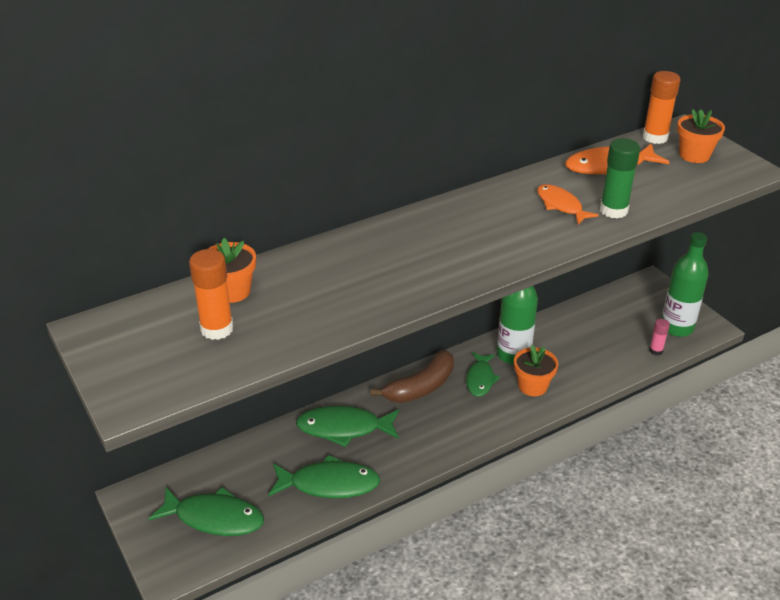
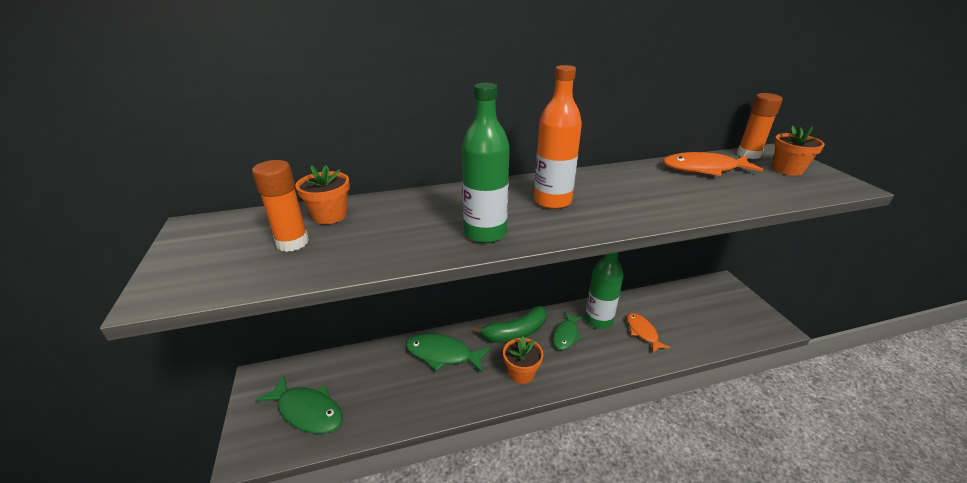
camera: 15 degrees right, 5 degrees down
green fish [268,455,380,498] -> none
brown banana [371,350,454,403] -> green banana [472,306,547,342]
orange flower pot [514,345,558,396] -> orange flower pot moved to [503,336,543,384]
orange fish [537,184,599,224] -> orange fish moved to [627,313,670,353]
green glue stick [600,138,640,218] -> none
pink glue stick [649,319,670,355] -> none
green bottle [662,232,709,337] -> green bottle moved to [461,83,510,243]
none -> orange bottle [534,65,582,209]

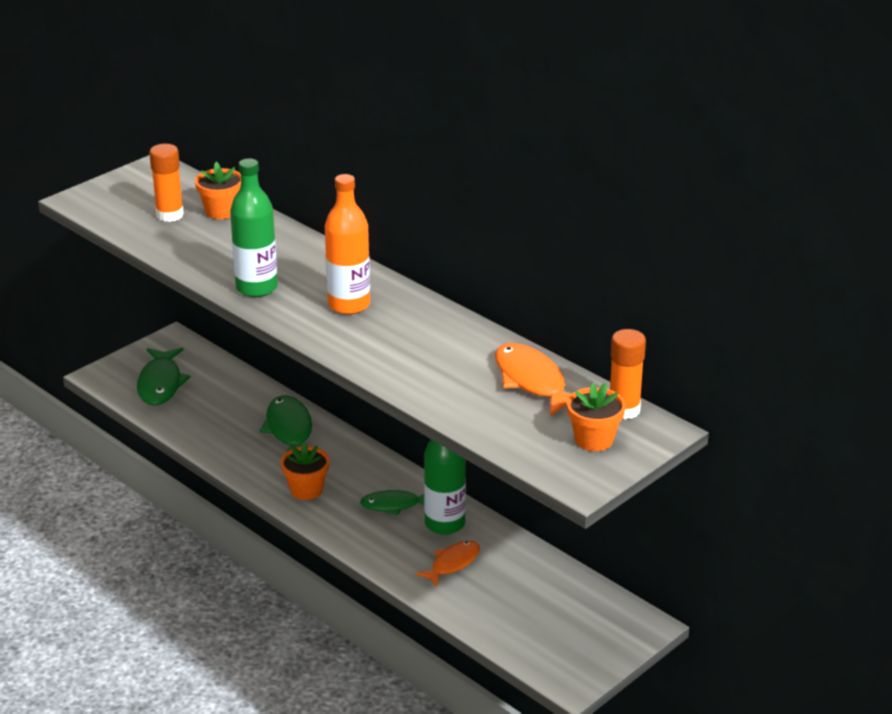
camera: 60 degrees right, 0 degrees up
green banana [472,306,547,342] -> none

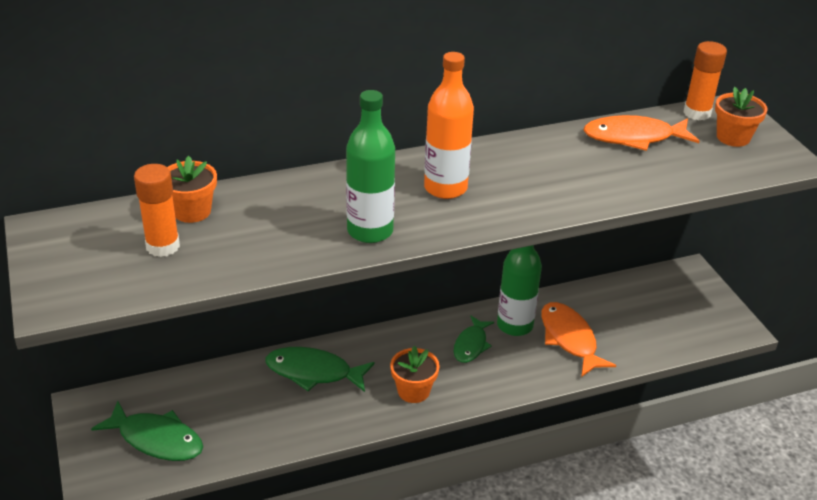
camera: 65 degrees left, 5 degrees up
orange fish [416,540,480,587] -> orange fish [542,302,616,377], size x1.52

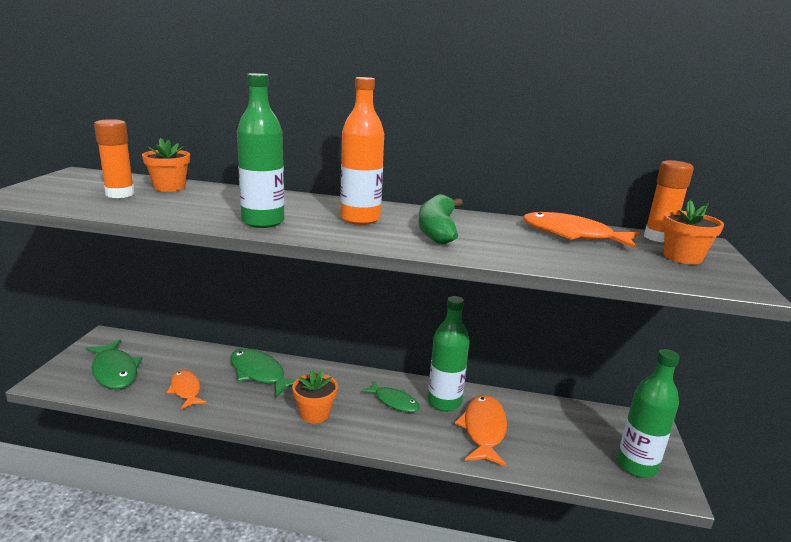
camera: 30 degrees right, 15 degrees down
green fish [454,316,494,363] -> green fish turned 105 degrees counterclockwise [361,381,420,413]
none -> orange fish [166,370,206,410]
none -> green banana [418,194,463,244]
none -> green bottle [617,349,680,477]

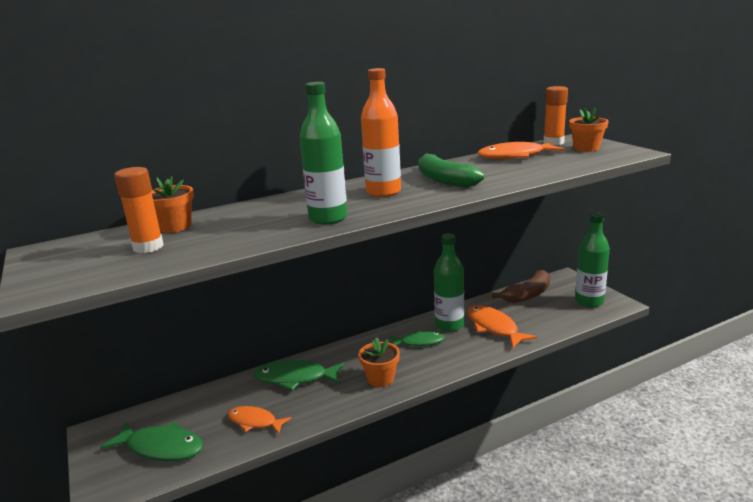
camera: 35 degrees left, 0 degrees up
none -> brown banana [492,270,550,303]

